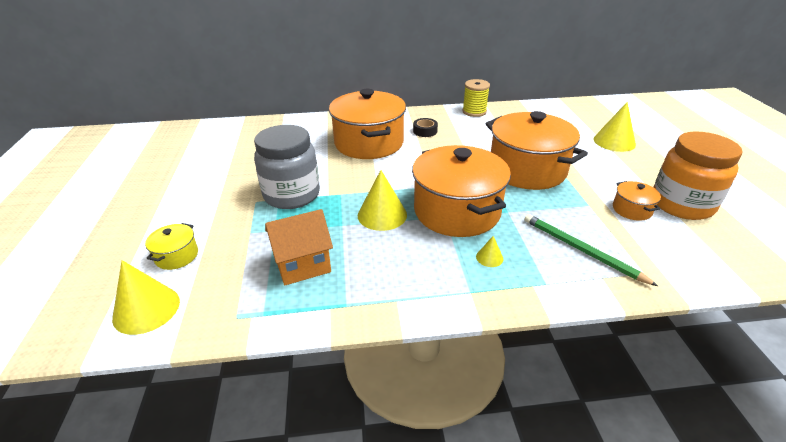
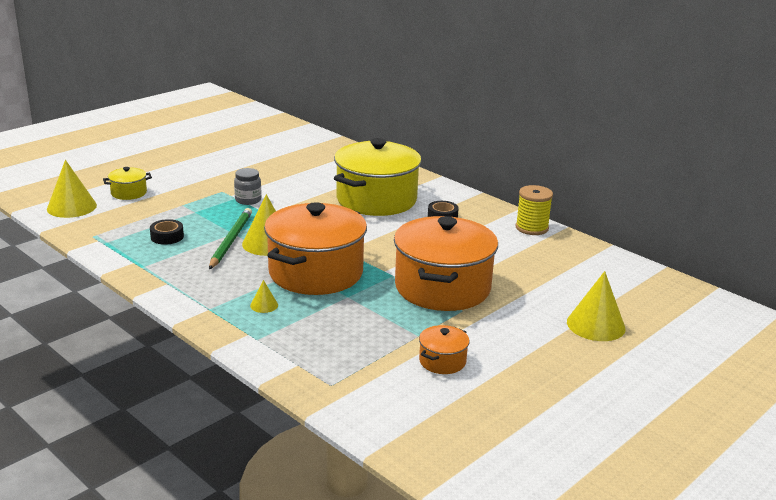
camera: 50 degrees right, 10 degrees down
grey jar [254,125,320,209] -> grey jar [234,168,261,205], size x0.47
orange house [265,209,333,285] -> black tape [150,219,184,245]
orange pot [329,89,406,159] -> yellow pot [334,138,422,216]
green pencil [524,214,658,286] -> green pencil moved to [209,208,252,269]
orange jar [654,131,742,220] -> none

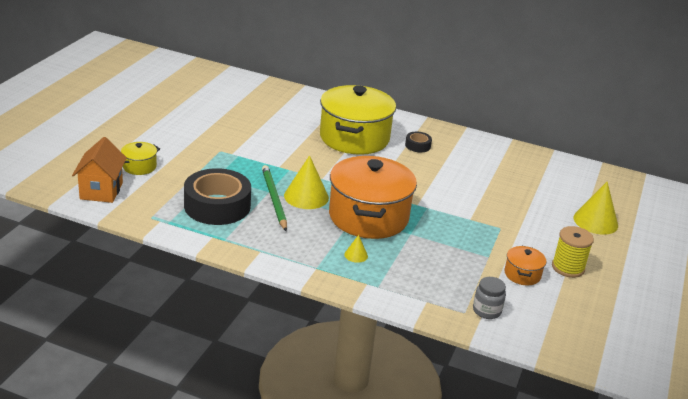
camera: 25 degrees left, 5 degrees up
yellow cone [47,160,97,218] -> orange house [72,137,127,203]
black tape [150,219,184,245] -> black tape [184,168,251,225], size x2.23
grey jar [234,168,261,205] -> grey jar moved to [473,277,506,319]
orange pot [394,216,498,311] -> none
yellow spool [516,185,553,235] -> yellow spool moved to [552,226,594,278]

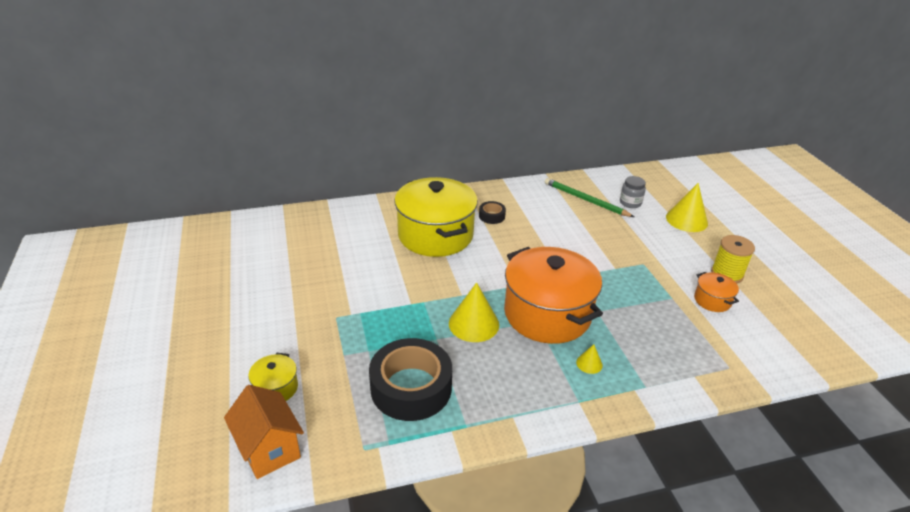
camera: 35 degrees left, 5 degrees up
green pencil [262,165,287,231] -> green pencil moved to [545,178,634,217]
grey jar [473,277,506,319] -> grey jar moved to [620,176,646,208]

